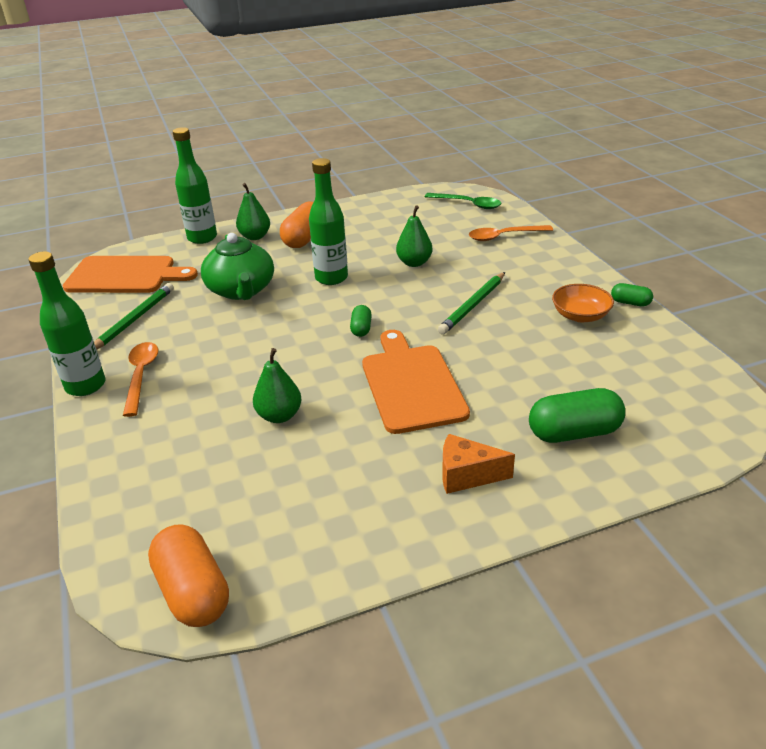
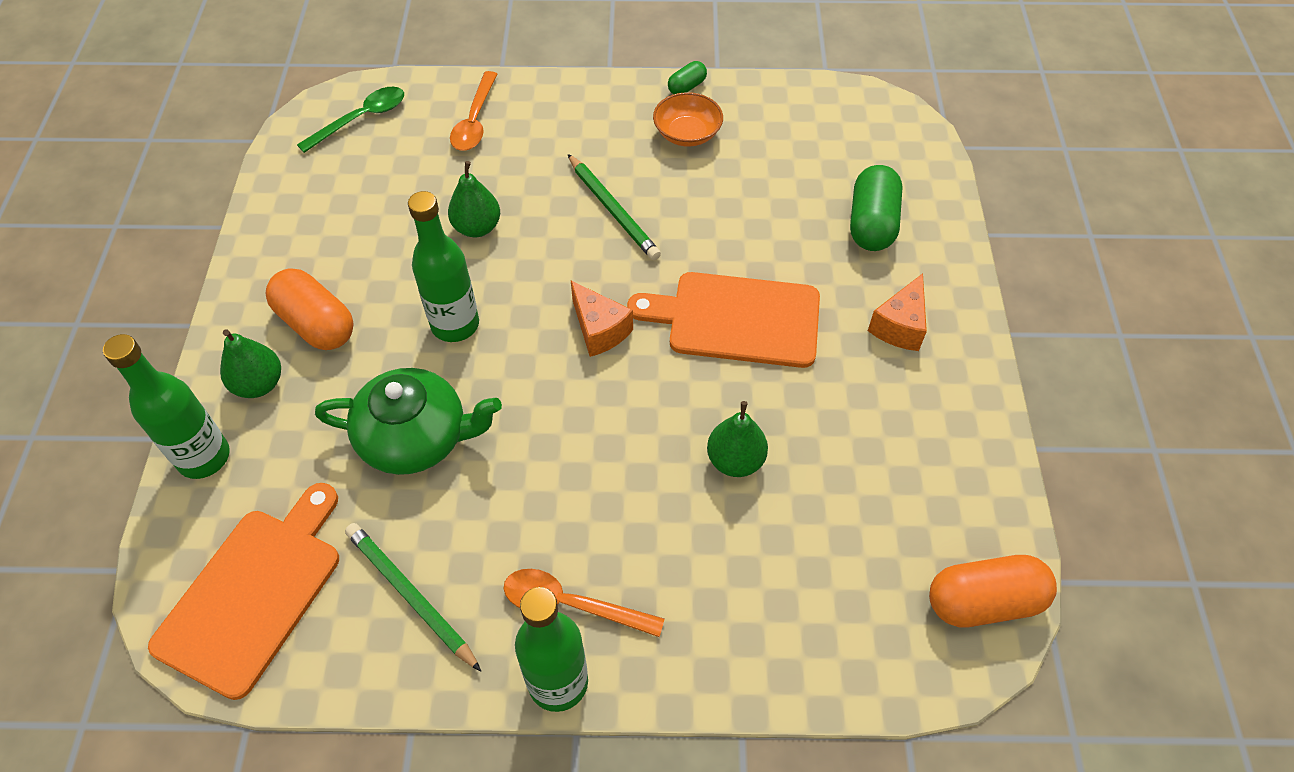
camera: 70 degrees left, 20 degrees up
green capsule [350,305,372,337] -> orange cheese [571,281,633,357]

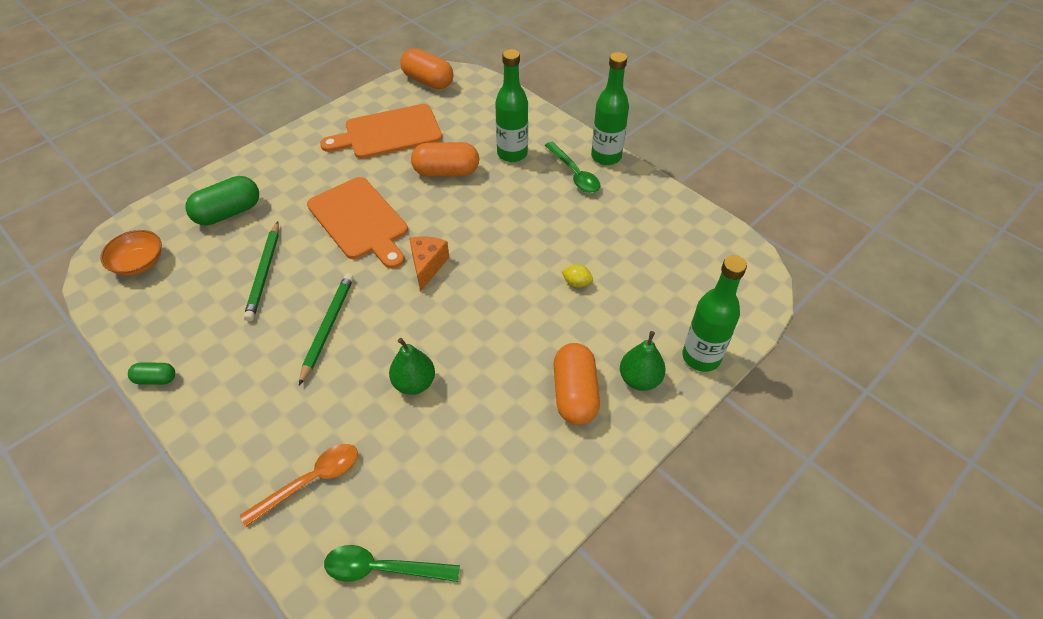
camera: 135 degrees left, 5 degrees down
orange cutting board [148,483,339,700] -> orange cutting board moved to [320,104,442,159]
green teapot [315,368,502,475] -> yellow lemon [561,264,593,288]
green pencil [345,523,481,671] -> green pencil moved to [244,221,279,321]
green bottle [408,191,479,342] -> green bottle moved to [495,49,528,162]
orange spoon [503,569,665,637] -> green spoon [545,142,600,193]
orange bowl [653,92,723,147] -> orange bowl moved to [100,230,162,276]
green pear [707,401,768,477] -> orange capsule [411,142,479,177]
orange cheese [868,273,927,351] -> none

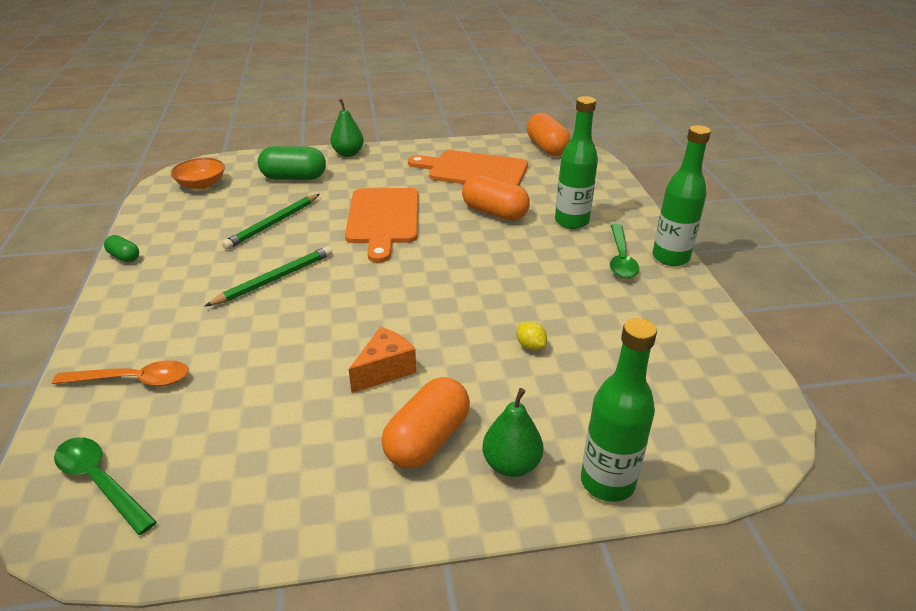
camera: 35 degrees right, 15 degrees down
green pear [389,338,435,395] -> green pear moved to [330,99,364,157]
orange cheese [409,236,449,292] -> orange cheese moved to [349,327,416,393]

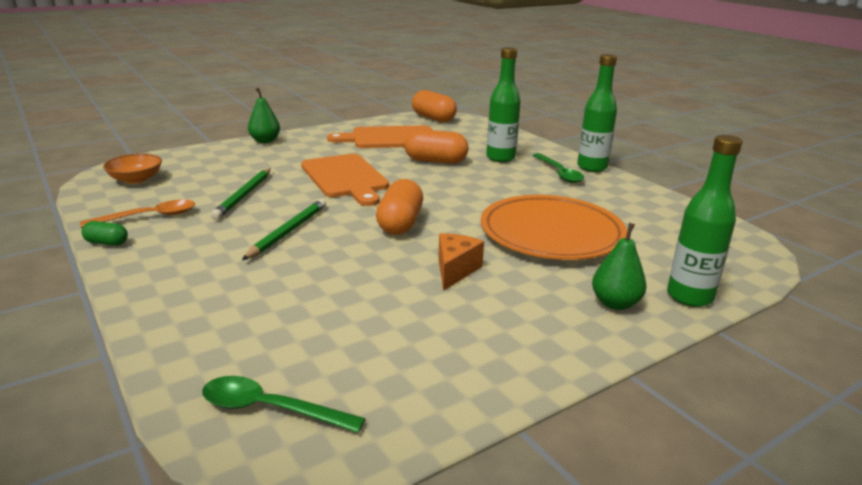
camera: 25 degrees left, 10 degrees down
orange spoon [52,360,189,386] -> orange spoon moved to [80,200,195,228]
green capsule [258,146,326,180] -> none
orange capsule [382,377,470,469] -> orange capsule moved to [376,179,423,235]
yellow lemon [517,321,547,350] -> orange plate [481,195,627,260]

